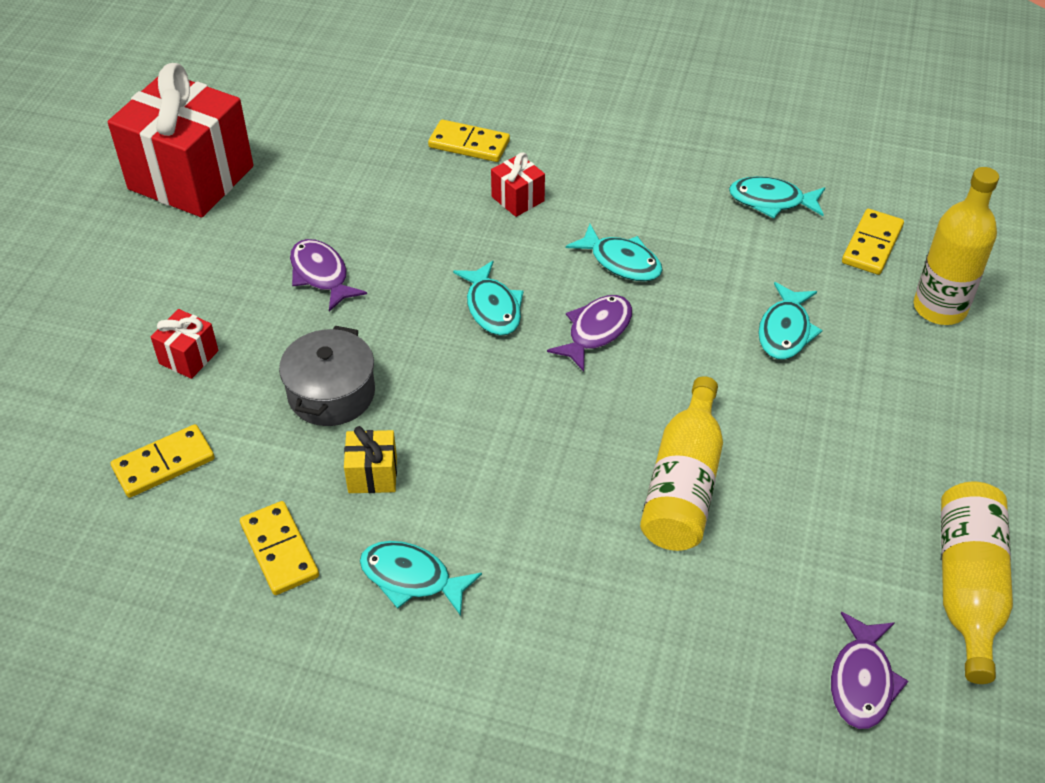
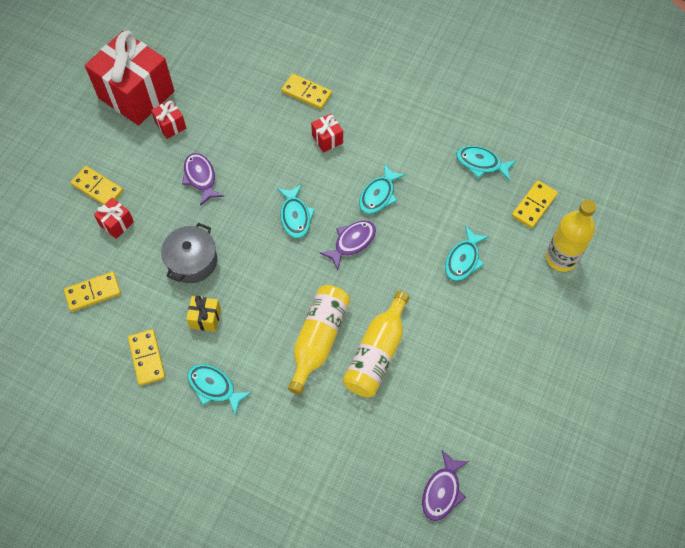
camera: 10 degrees right, 15 degrees up
turquoise fish [566,224,663,281] -> turquoise fish turned 75 degrees clockwise [359,164,406,214]
yellow bottle [941,482,1013,684] -> yellow bottle moved to [288,285,350,395]
none -> yellow domino [71,166,123,205]
none -> red gift [151,100,186,139]

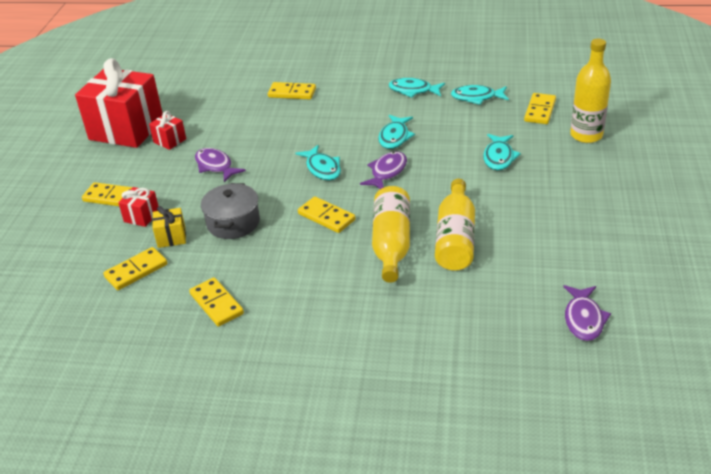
camera: 15 degrees left, 25 degrees down
yellow gift [186,296,221,332] -> yellow gift moved to [152,206,186,248]
turquoise fish [188,364,252,416] -> turquoise fish moved to [389,78,445,98]
red gift [311,113,343,153] -> none
none -> yellow domino [298,196,356,233]

